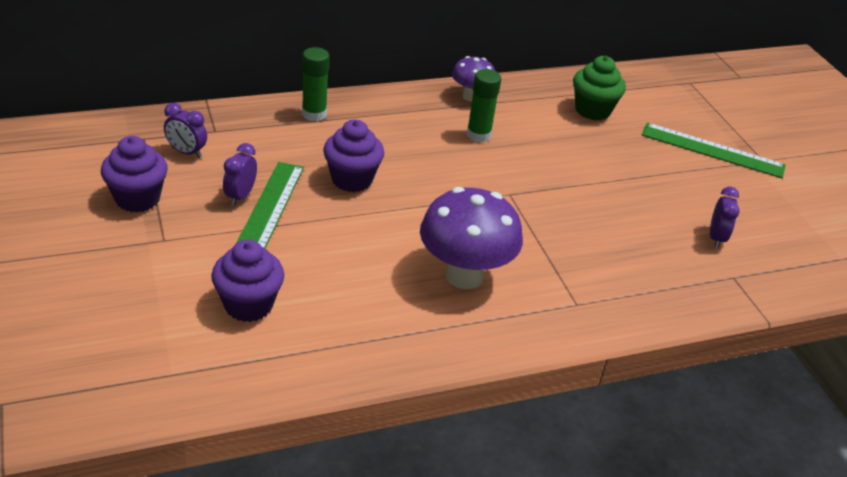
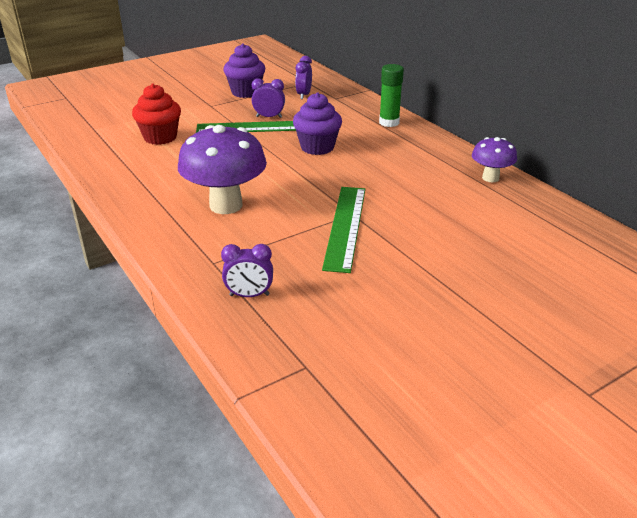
camera: 80 degrees right, 5 degrees down
purple cupcake [211,240,284,322] -> red cupcake [132,84,181,145]
green glue stick [466,69,501,142] -> none
green cupcake [573,56,626,121] -> none
green ruler [641,123,786,178] -> green ruler moved to [322,187,365,273]
purple clock [710,187,739,248] -> purple clock moved to [221,244,273,297]

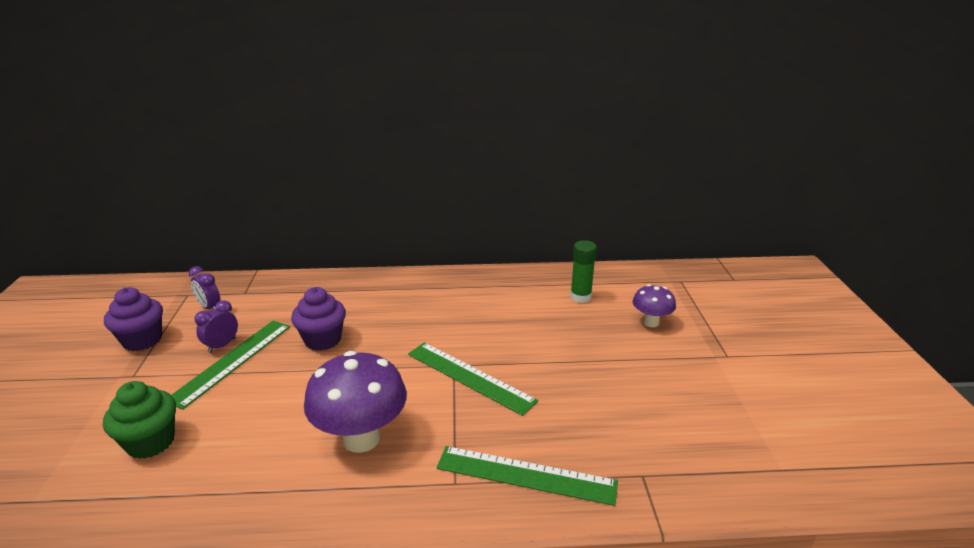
camera: 60 degrees left, 5 degrees down
red cupcake [132,84,181,145] -> green cupcake [103,381,176,459]
purple clock [221,244,273,297] -> green ruler [437,446,618,506]
green glue stick [379,64,404,127] -> green glue stick moved to [570,240,597,303]
purple mushroom [472,137,517,182] -> purple mushroom moved to [632,284,676,327]

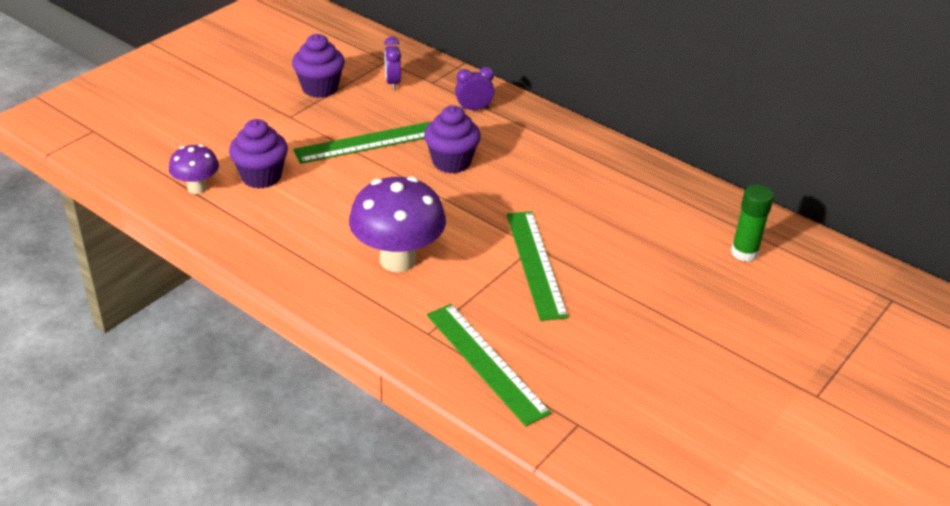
camera: 40 degrees right, 10 degrees up
green cupcake [103,381,176,459] -> purple cupcake [229,119,288,189]
purple clock [194,300,238,353] -> purple clock moved to [455,67,495,110]
purple mushroom [632,284,676,327] -> purple mushroom moved to [169,144,219,194]

